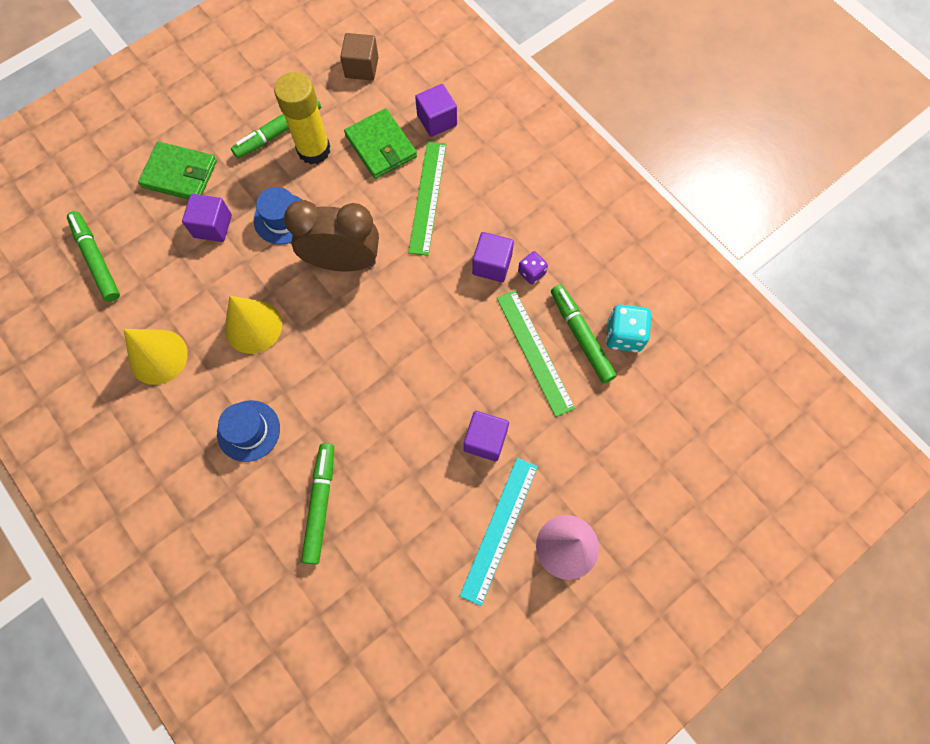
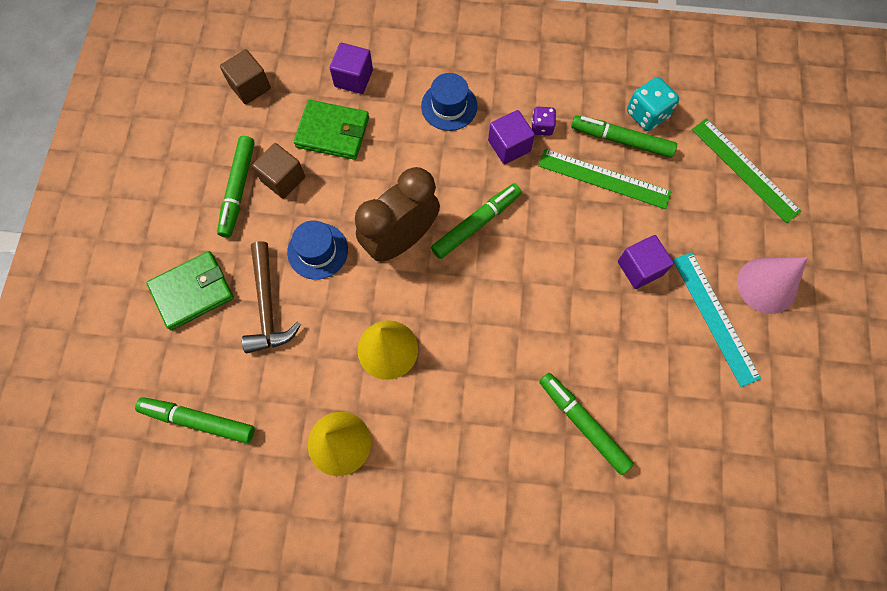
camera: 45 degrees left, 0 degrees up
purple cube [182,194,232,242] -> brown hammer [242,241,301,353]
blue hat [217,400,280,462] -> blue hat moved to [421,73,478,131]
yellow glue stick [274,72,330,164] -> brown cube [252,143,305,199]
green ruler [408,141,446,256] -> green ruler moved to [692,118,801,223]
none -> green marker [431,184,522,259]

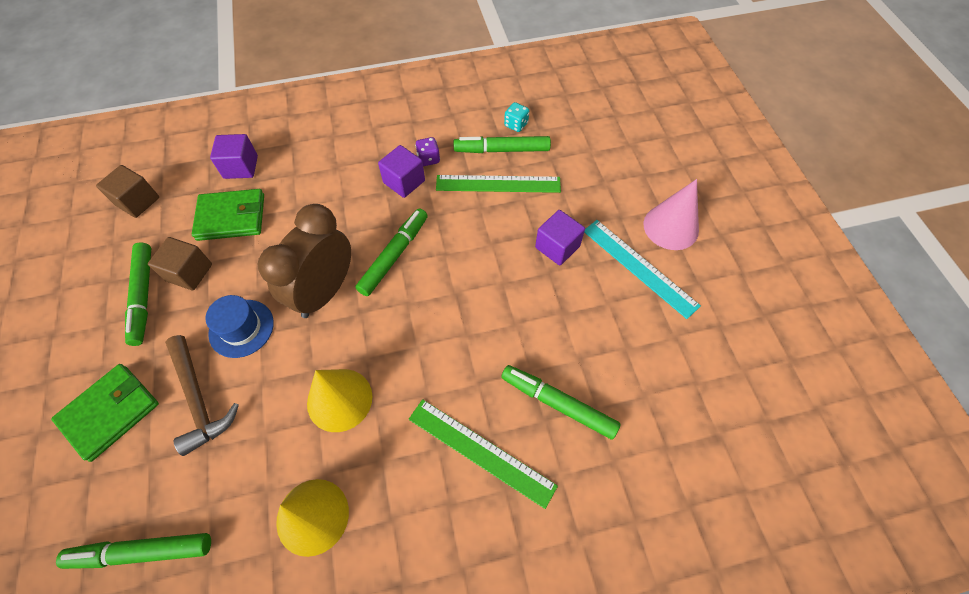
camera: 20 degrees left, 10 degrees down
blue hat [421,73,478,131] -> none
turquoise dice [627,77,679,131] -> turquoise dice [504,102,529,132], size x0.62
green ruler [692,118,801,223] -> green ruler moved to [409,399,558,509]

